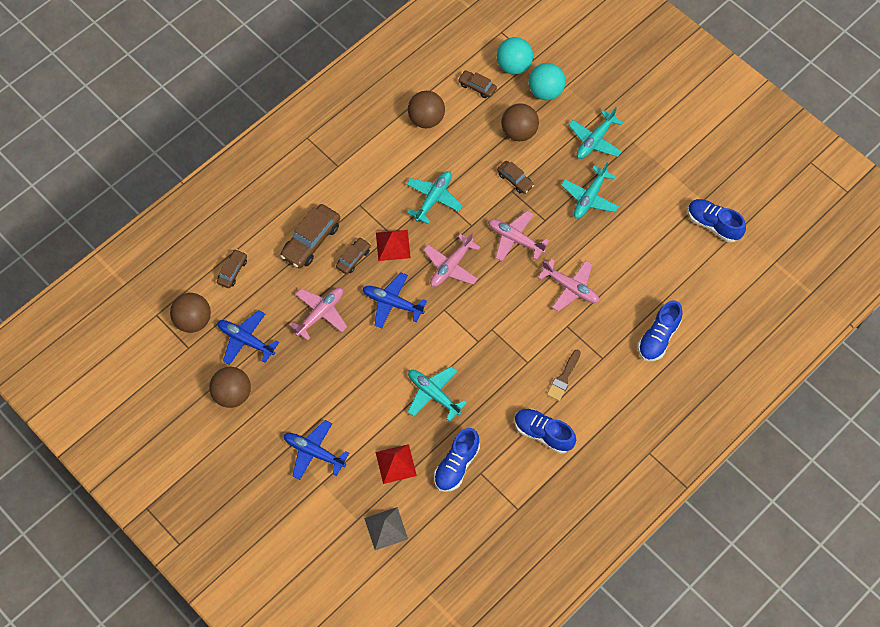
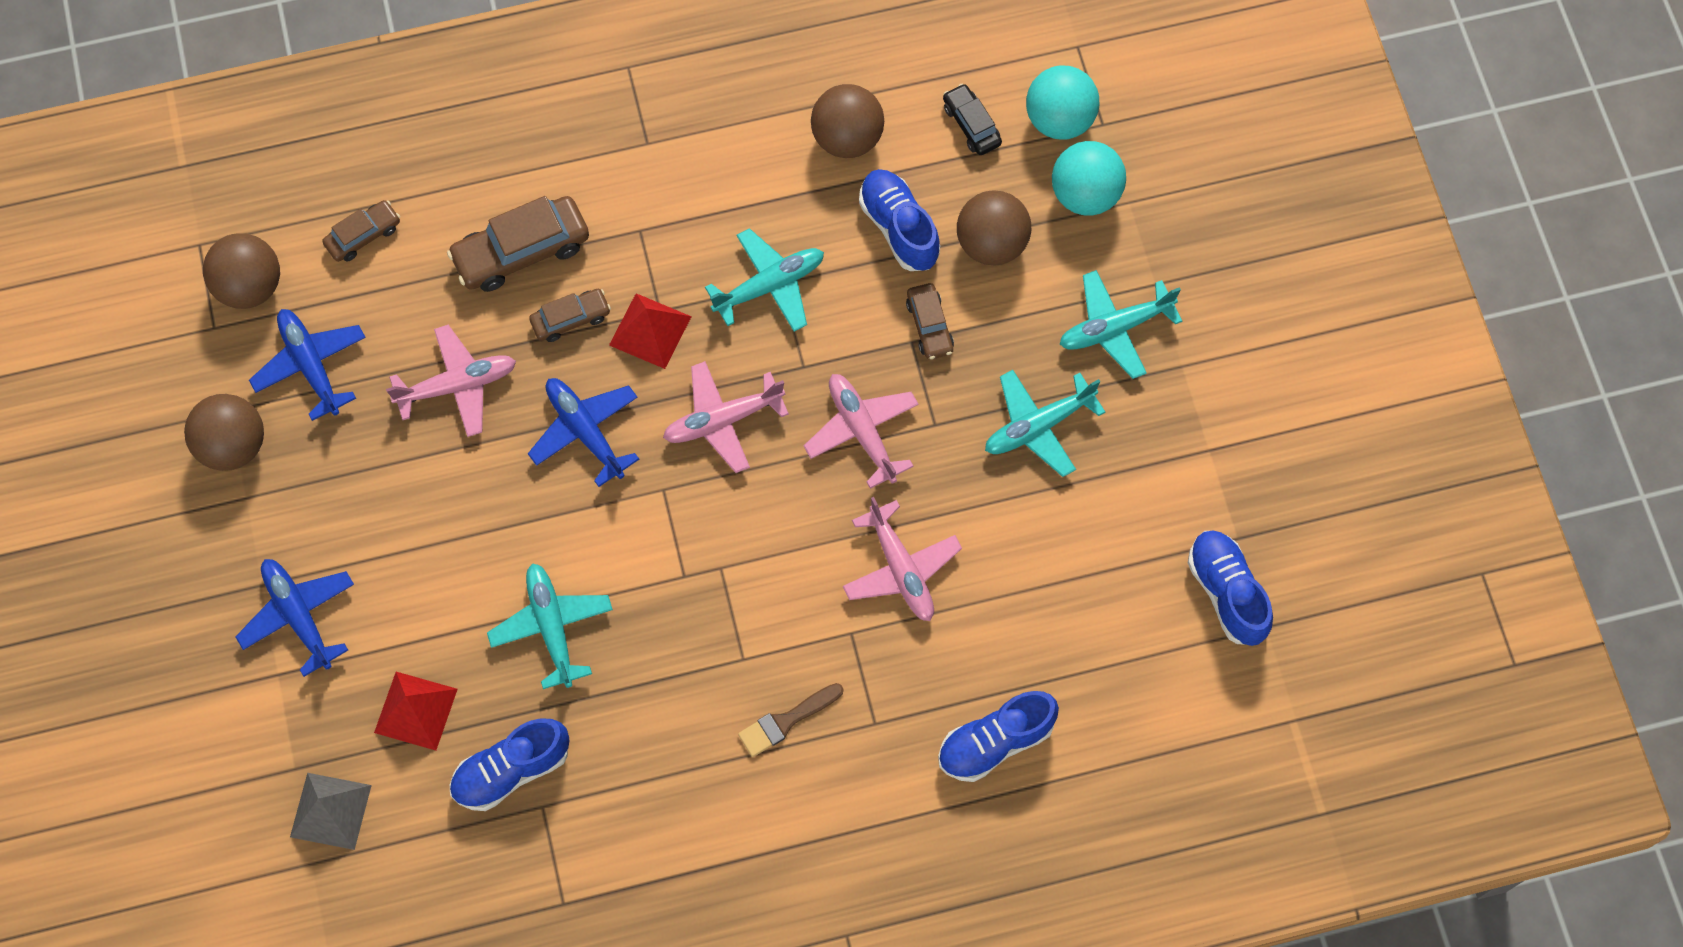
camera: 30 degrees right, 5 degrees up
brown car [458,70,497,98] -> black car [943,83,1002,155]
blue shoe [514,409,576,454] -> blue shoe moved to [859,169,940,271]

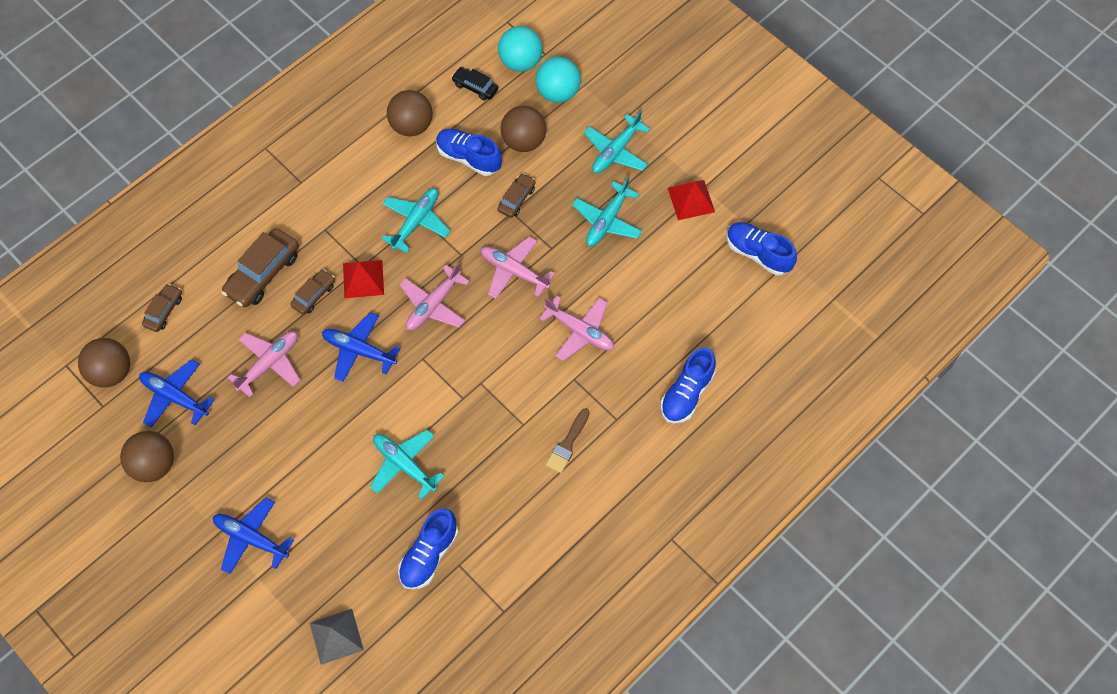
camera: 30 degrees left, 5 degrees down
red pyramid [374,672,458,750] -> red pyramid moved to [668,180,715,220]
brown car [906,283,954,359] -> brown car turned 105 degrees counterclockwise [498,173,536,218]

